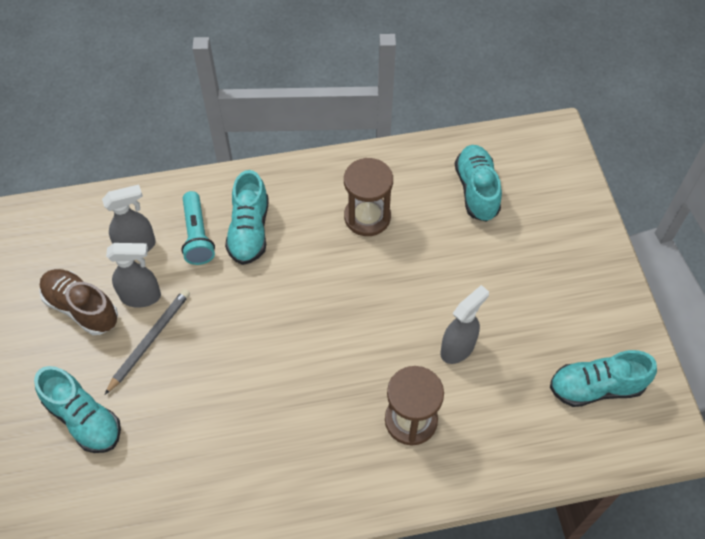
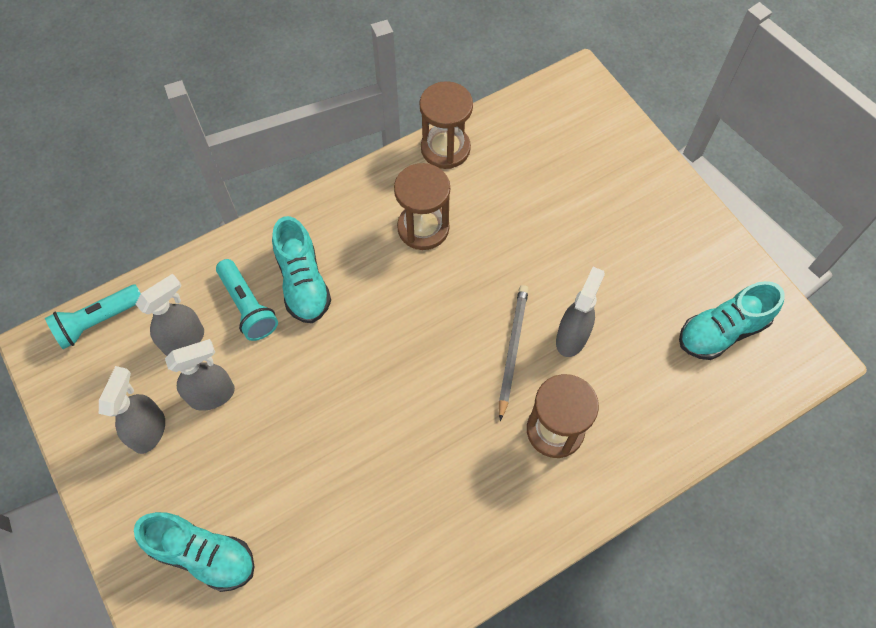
camera: 20 degrees left, 5 degrees up
brown shoe [39,269,118,335] -> grey spray bottle [99,366,165,454]
grey pencil [105,289,190,395] -> grey pencil moved to [499,285,529,421]
turquoise shoe [455,145,502,222] -> none
none -> turquoise flashlight [45,284,141,349]
none -> brown hourglass [419,81,473,169]

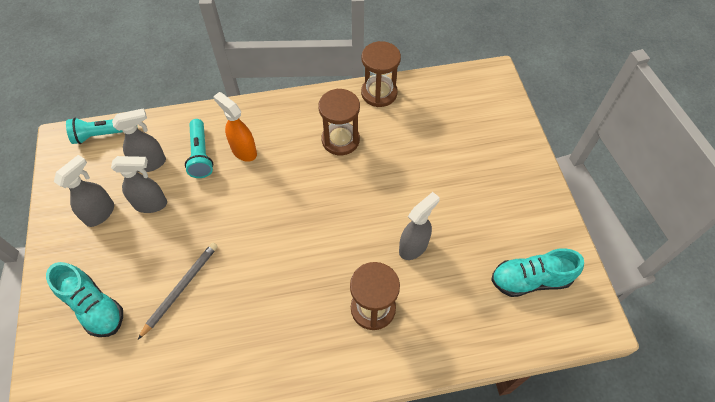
camera: 20 degrees right, 5 degrees down
turquoise shoe [272,216,331,323] -> orange spray bottle [213,92,257,162]
grey pencil [499,285,529,421] -> grey pencil moved to [138,243,218,339]

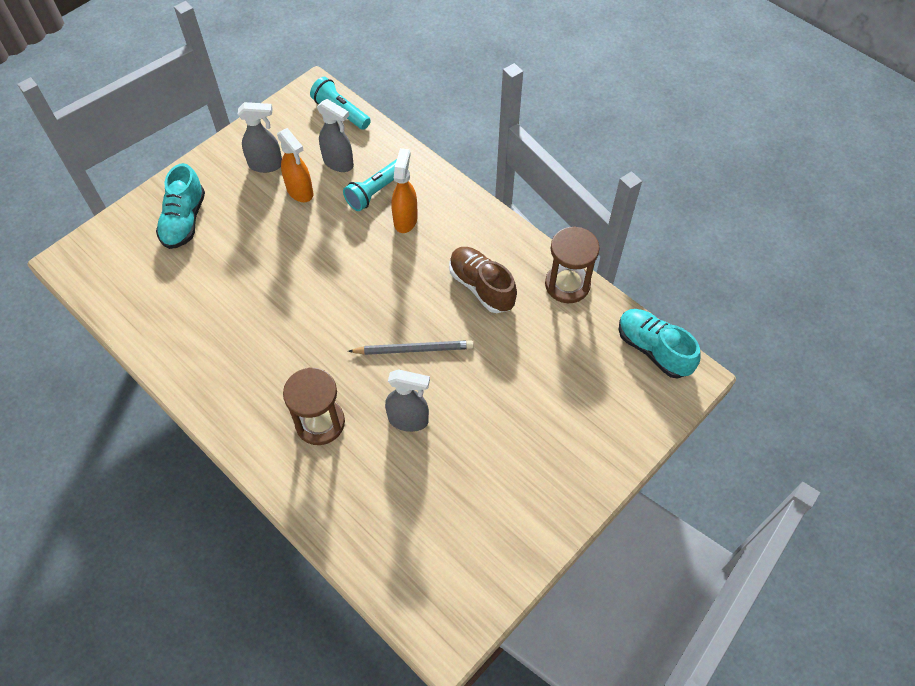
camera: 55 degrees right, 0 degrees up
grey spray bottle [111,156,167,213] -> orange spray bottle [277,128,313,202]
grey pencil [138,243,218,339] -> grey pencil moved to [348,340,473,355]
brown hourglass [318,89,360,155] -> brown shoe [449,247,517,313]
turquoise shoe [491,248,584,297] -> turquoise shoe moved to [619,309,700,378]

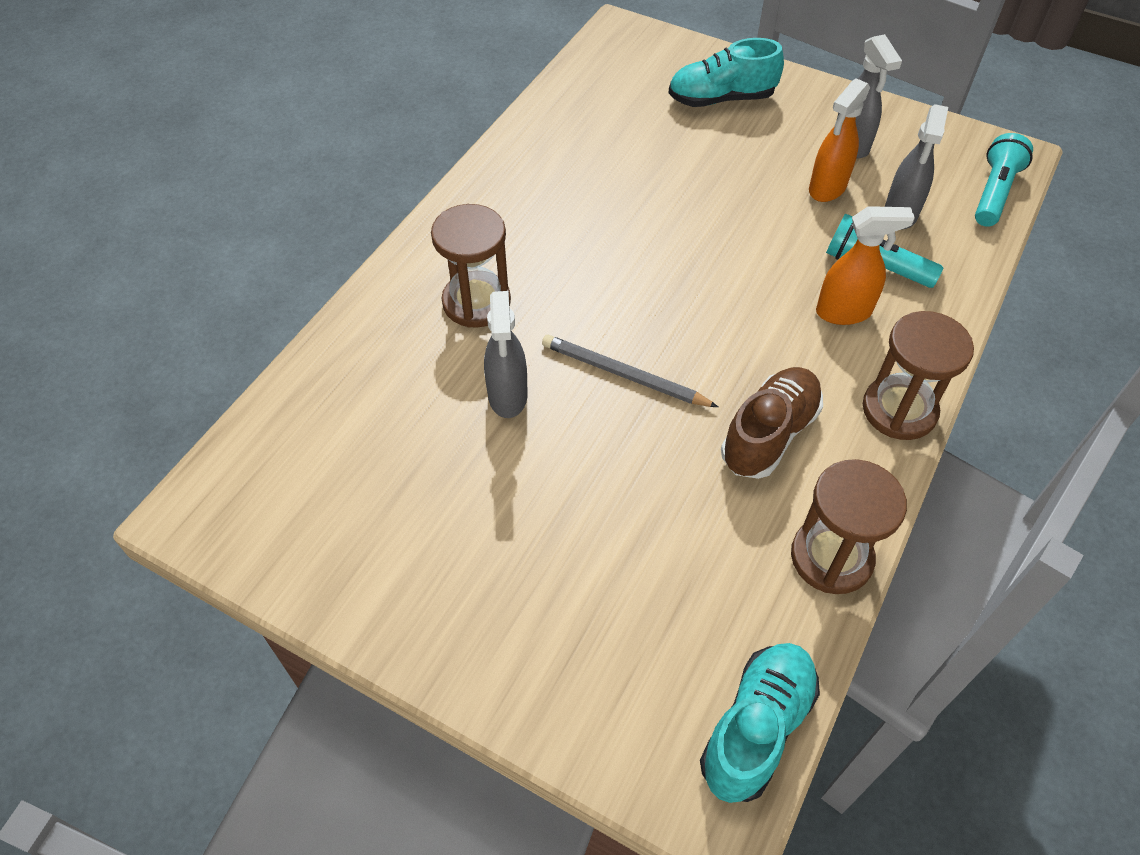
camera: 75 degrees right, 5 degrees down
grey pencil [348,340,473,355] -> grey pencil turned 135 degrees clockwise [542,335,718,407]
none -> brown hourglass [863,311,974,440]

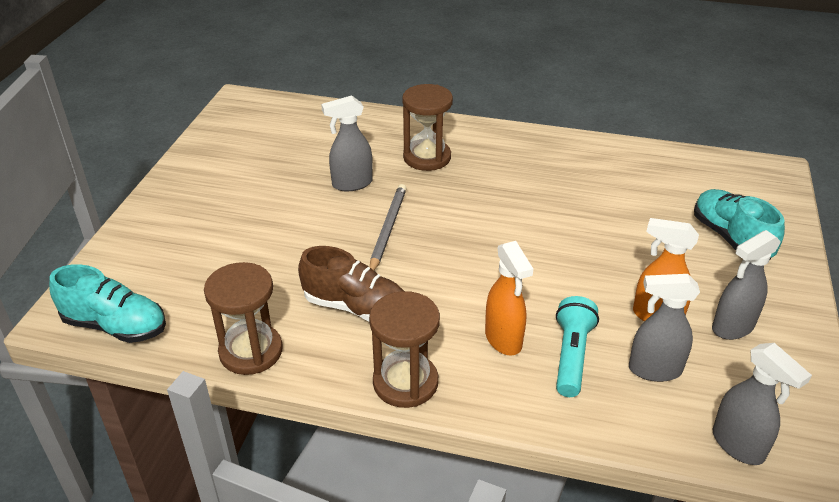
camera: 75 degrees right, 15 degrees down
turquoise flashlight [975,133,1033,227] -> grey spray bottle [713,343,812,465]

